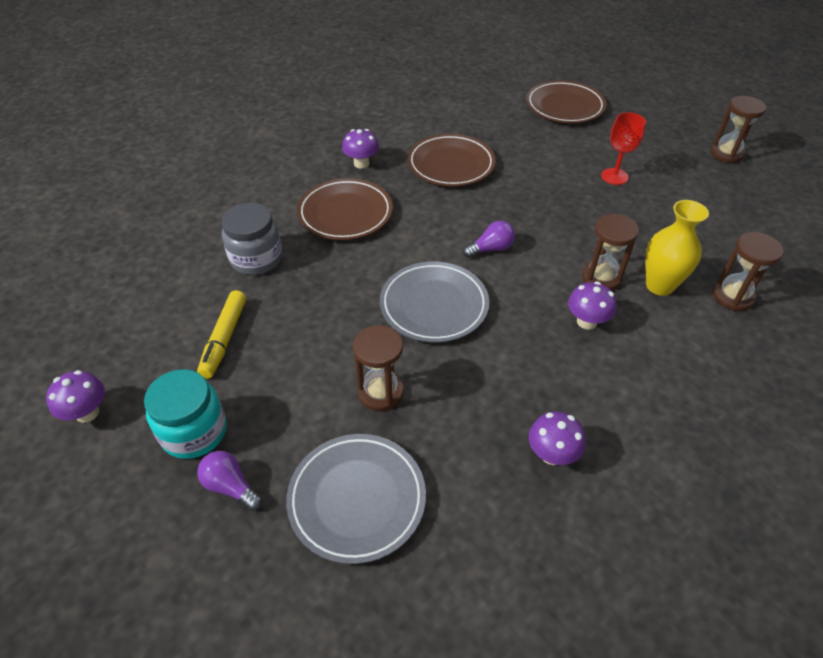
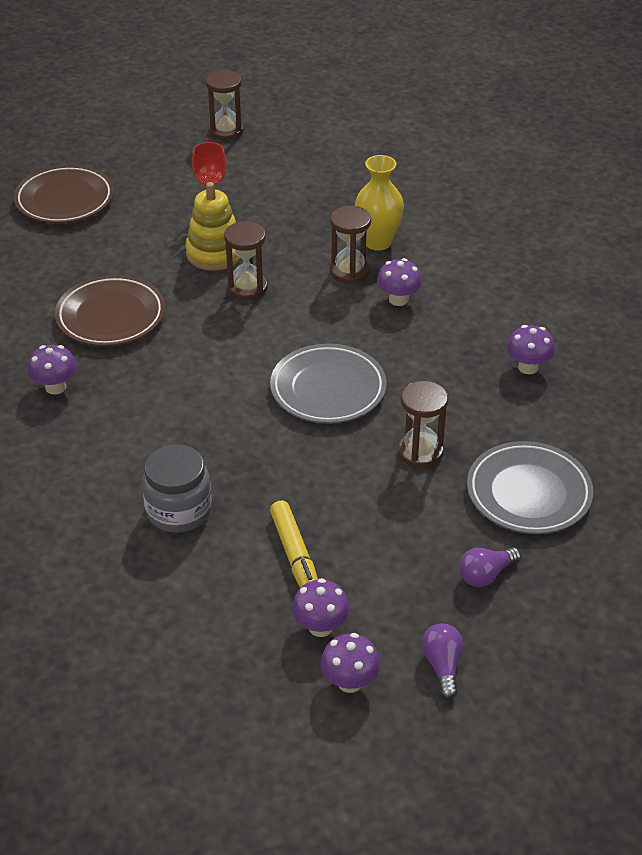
camera: 70 degrees left, 5 degrees down
turquoise jar [144,369,227,459] -> none
yellow marker [197,290,246,379] -> yellow marker turned 45 degrees clockwise [270,500,318,588]
brown plate [297,178,393,240] -> none
purple light bulb [463,221,515,258] -> purple light bulb moved to [421,624,463,699]
brown hourglass [712,232,784,311] -> brown hourglass moved to [224,221,268,300]
none -> yellow stacking toy [185,182,241,271]
none -> purple mushroom [292,578,350,637]

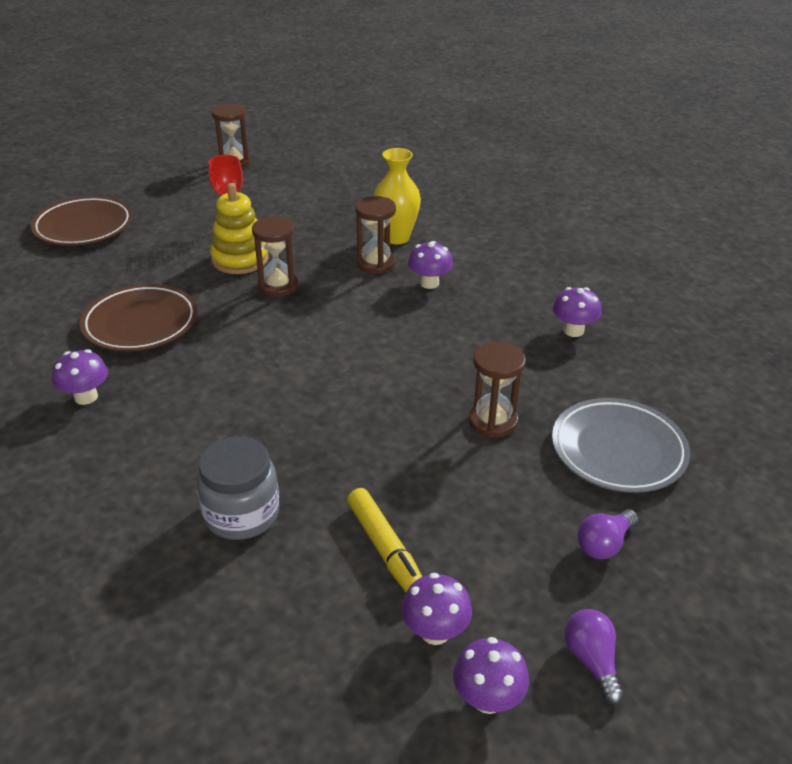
camera: 10 degrees left, 5 degrees down
grey plate [270,344,386,423] -> none

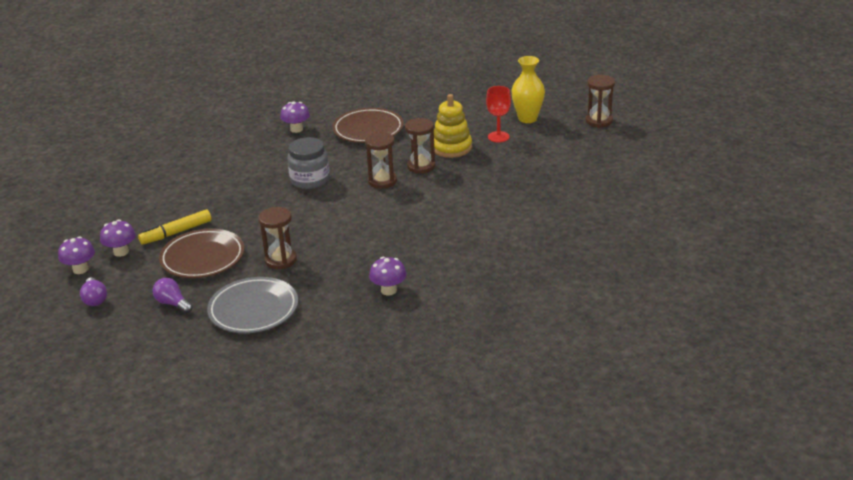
camera: 85 degrees right, 5 degrees down
brown plate [31,196,133,246] -> brown plate moved to [159,229,244,278]
grey jar [196,436,279,540] -> grey jar moved to [287,137,330,189]
brown hourglass [355,196,396,274] -> brown hourglass moved to [365,132,397,189]
yellow vase [374,148,421,244] -> yellow vase moved to [511,56,545,123]
purple mushroom [408,241,453,289] -> none
purple light bulb [564,609,624,705] -> purple light bulb turned 90 degrees clockwise [80,277,107,306]

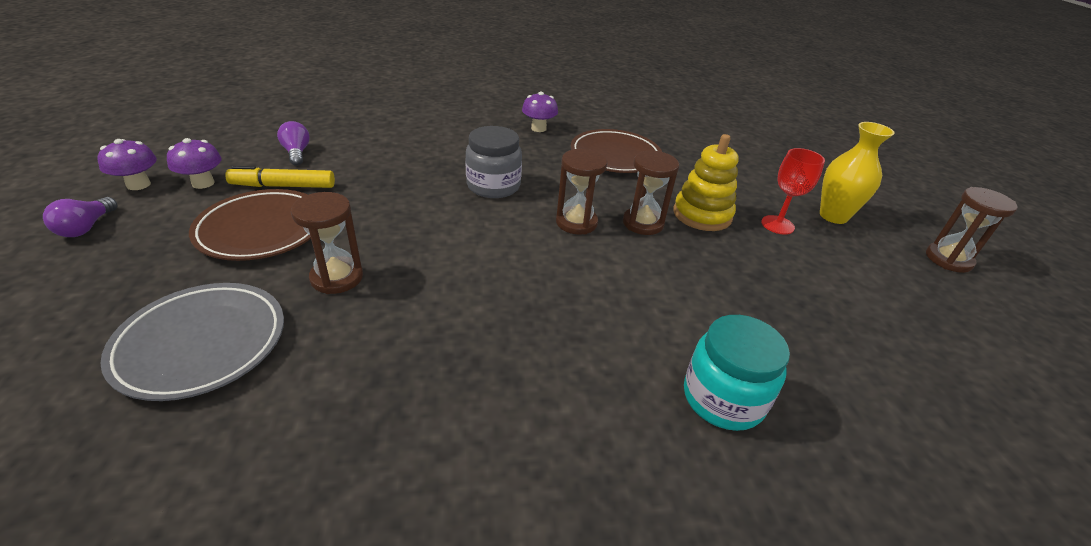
camera: 25 degrees right, 5 degrees up
purple light bulb [153,278,193,313] -> purple light bulb moved to [277,121,310,166]
purple mushroom [369,257,407,295] -> none
none -> turquoise jar [684,315,790,431]

